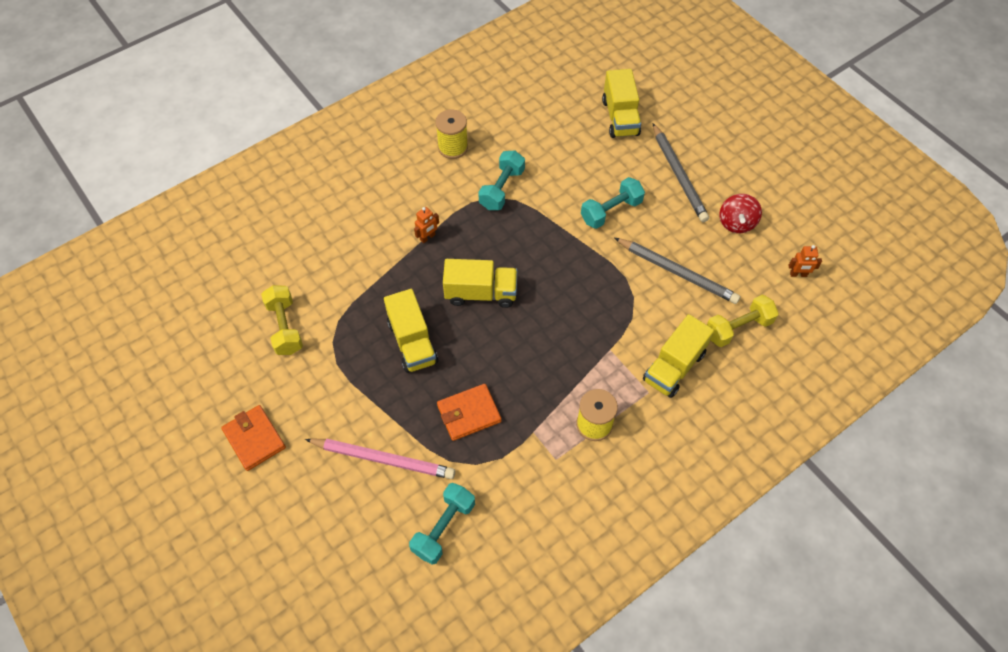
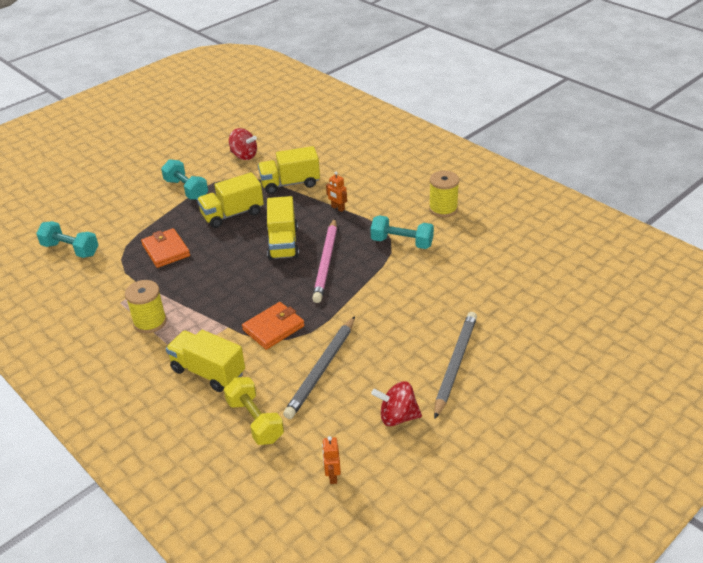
camera: 85 degrees right, 20 degrees down
orange wallet [221,405,286,471] -> orange wallet moved to [242,302,305,350]
yellow dumbbell [261,285,303,355] -> red spinning top [229,128,257,160]
pink pencil [305,439,455,479] -> pink pencil moved to [312,218,337,303]
turquoise dumbbell [581,177,645,229] -> turquoise dumbbell moved to [161,159,208,200]
yellow truck [602,69,641,138] -> yellow truck moved to [258,146,320,194]
grey pencil [653,123,709,222] -> grey pencil turned 135 degrees clockwise [434,312,477,419]

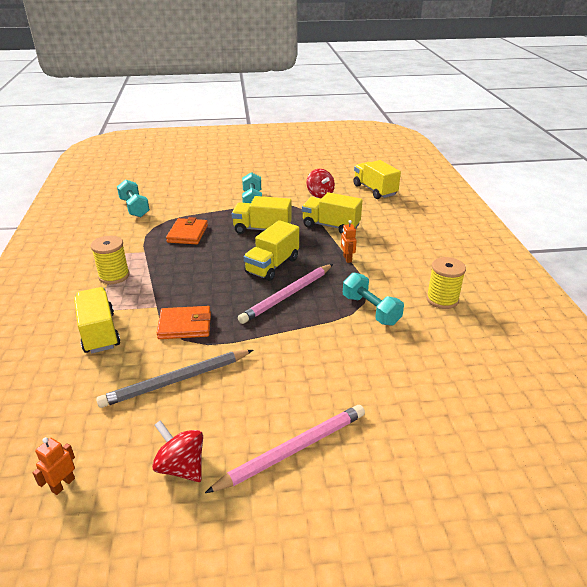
camera: 35 degrees right, 5 degrees down
yellow dumbbell [224,377,284,445] -> none
grey pencil [434,312,477,419] -> pink pencil [205,405,365,493]
none -> yellow truck [353,160,401,199]

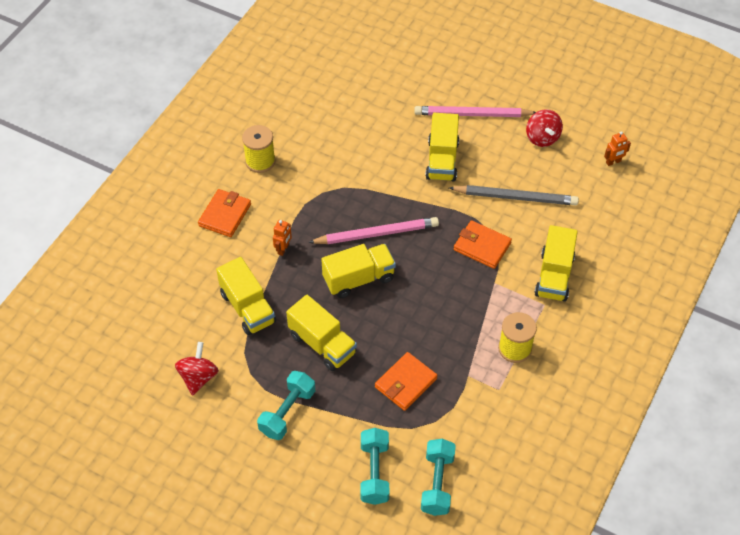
camera: 145 degrees left, 20 degrees up
turquoise dumbbell [343,273,404,326] -> turquoise dumbbell moved to [361,428,389,505]
yellow truck [353,160,401,199] -> yellow truck moved to [425,113,459,182]
none -> orange wallet [198,189,251,237]

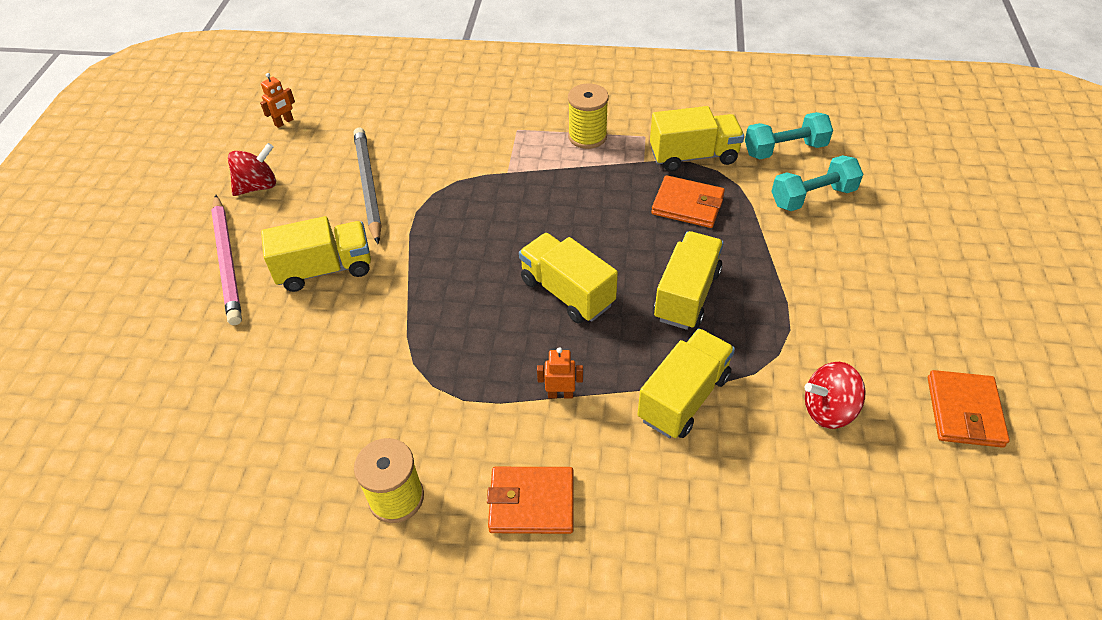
camera: 110 degrees left, 5 degrees down
turquoise dumbbell [257,371,315,440] -> none
pink pencil [308,217,439,244] -> none
orange wallet [454,220,512,269] -> orange wallet moved to [928,370,1010,448]
yellow truck [535,225,578,302] -> yellow truck moved to [650,106,744,172]
orange robot [604,131,631,166] -> orange robot turned 90 degrees clockwise [260,73,295,128]

